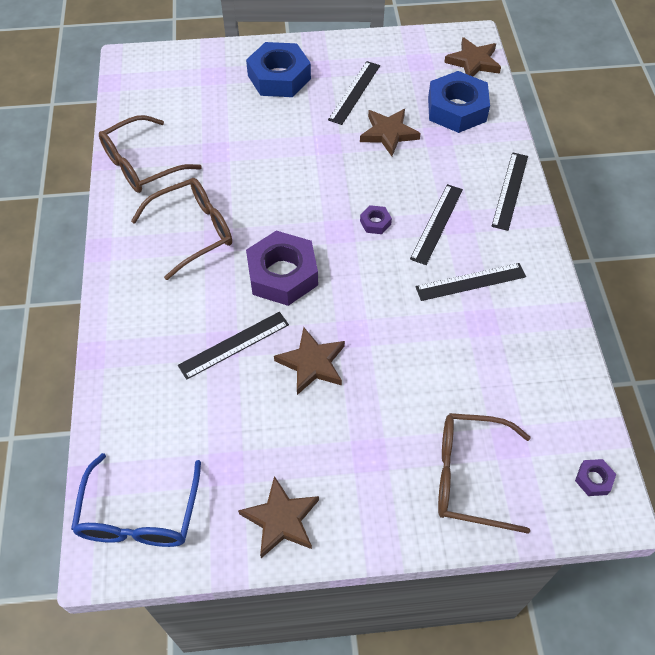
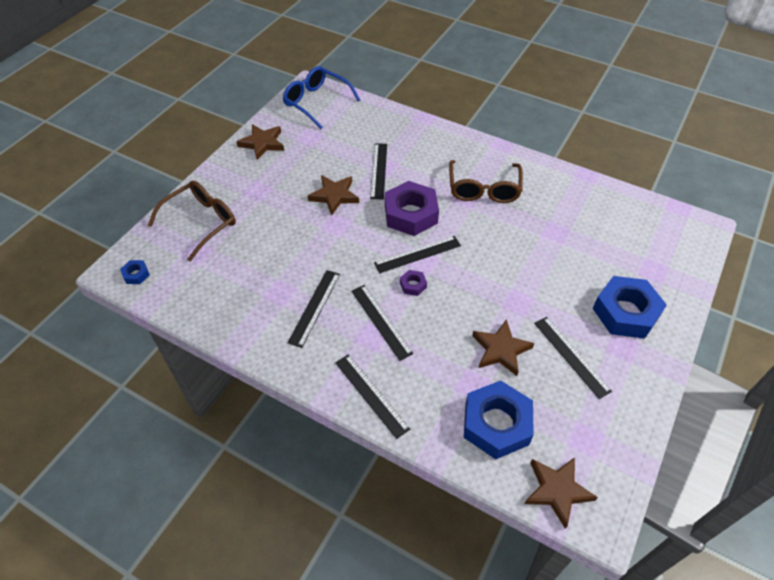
camera: 125 degrees right, 5 degrees down
brown glasses [99,115,202,193] -> none
purple nut [575,459,616,496] -> blue nut [120,260,150,284]
none -> black ruler [374,236,461,273]

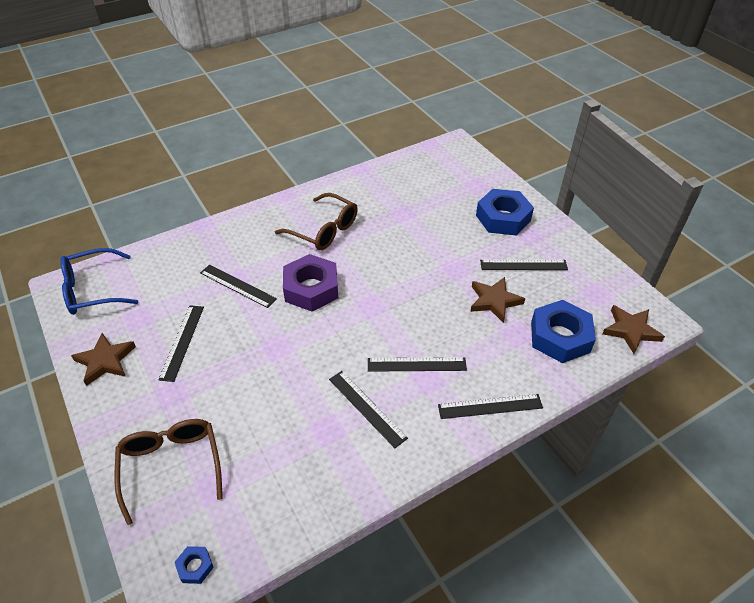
camera: 60 degrees left, 5 degrees down
brown star [308,175,359,215] -> none
black ruler [374,236,461,273] -> black ruler moved to [158,305,204,382]
purple nut [400,270,427,296] -> none

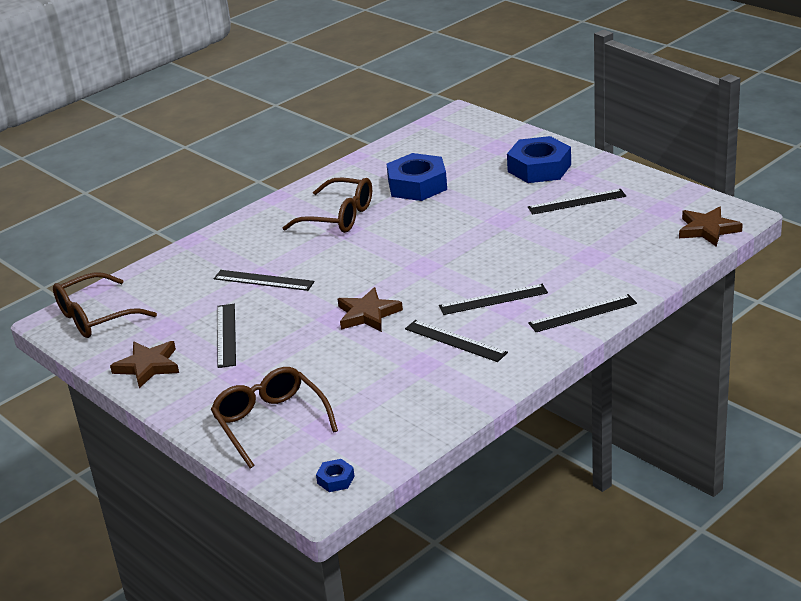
camera: 10 degrees left, 15 degrees down
blue glasses [60,248,138,315] -> brown glasses [53,272,157,338]
purple nut [283,254,338,312] -> none
brown star [470,277,525,323] -> brown star moved to [338,287,403,332]
blue nut [531,300,596,363] -> blue nut moved to [387,153,447,201]

